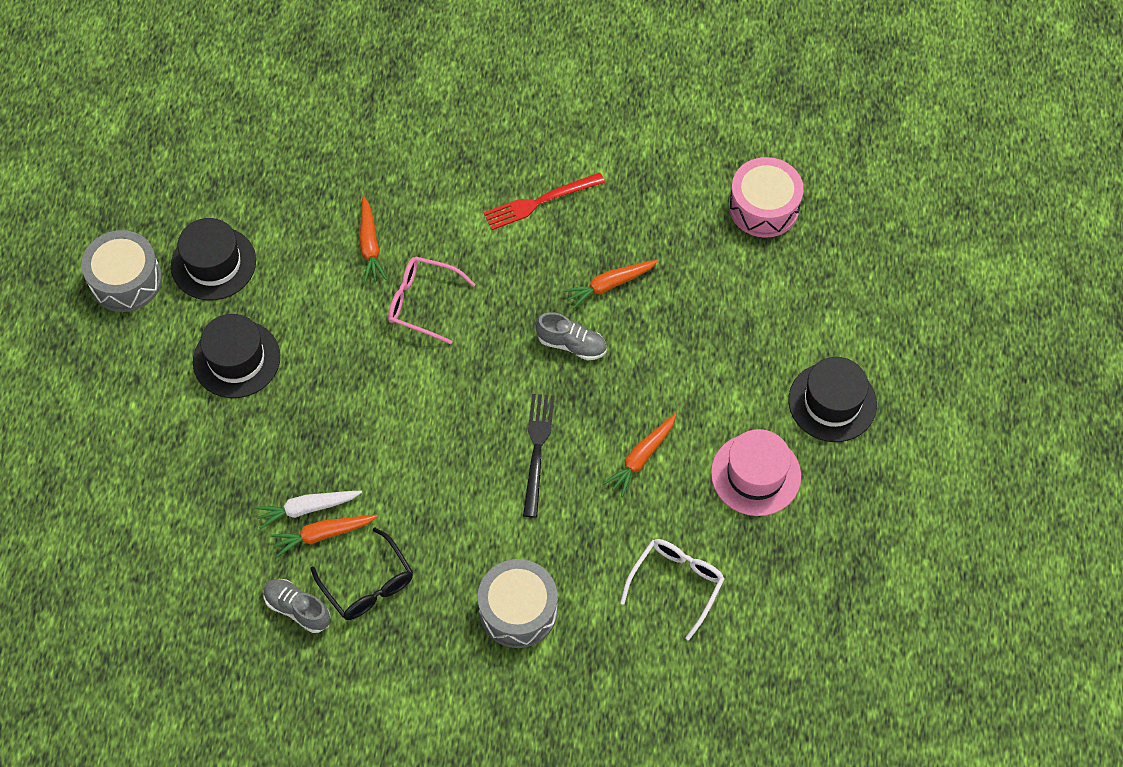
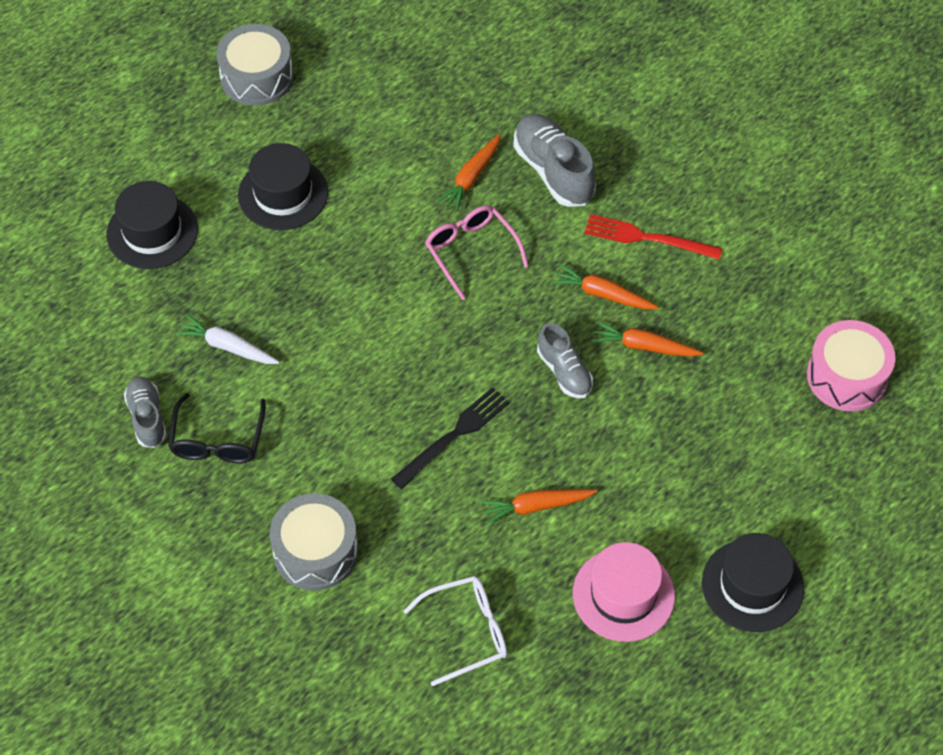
camera: 40 degrees right, 5 degrees down
black hat [171,218,256,300] -> black hat moved to [107,181,198,269]
orange carrot [271,515,378,557] -> orange carrot moved to [551,264,659,310]
none -> grey shoe [513,114,596,207]

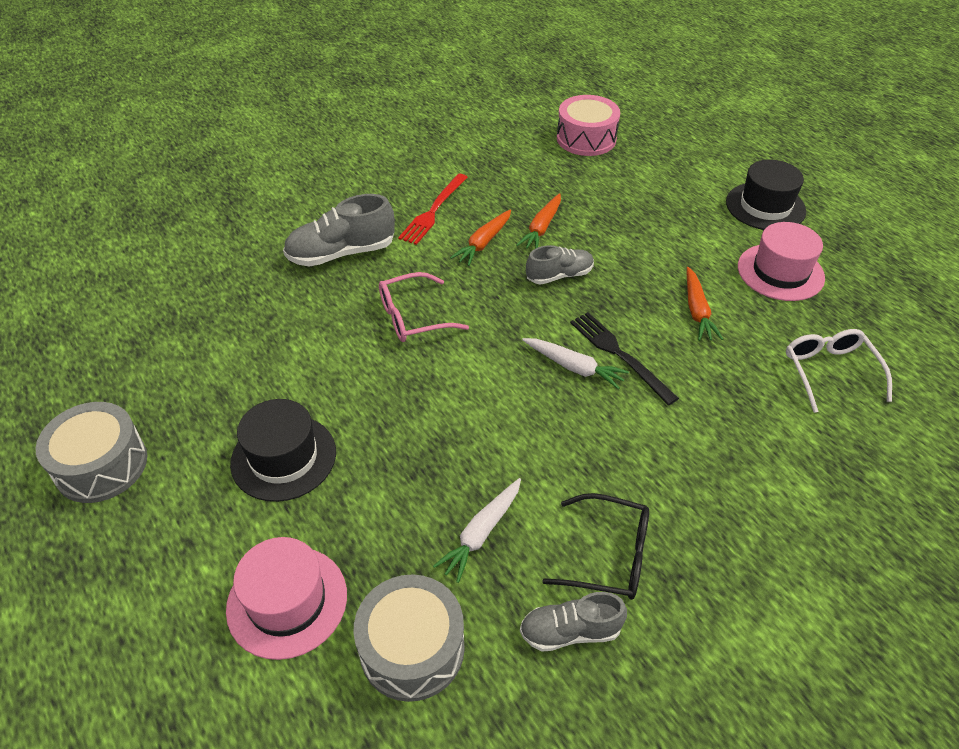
camera: 80 degrees left, 10 degrees down
black hat [107,181,198,269] -> pink hat [226,537,347,660]
grey drum [270,493,358,590] -> grey drum moved to [354,574,465,702]
orange carrot [436,134,501,212] -> none
none -> white carrot [522,338,629,389]

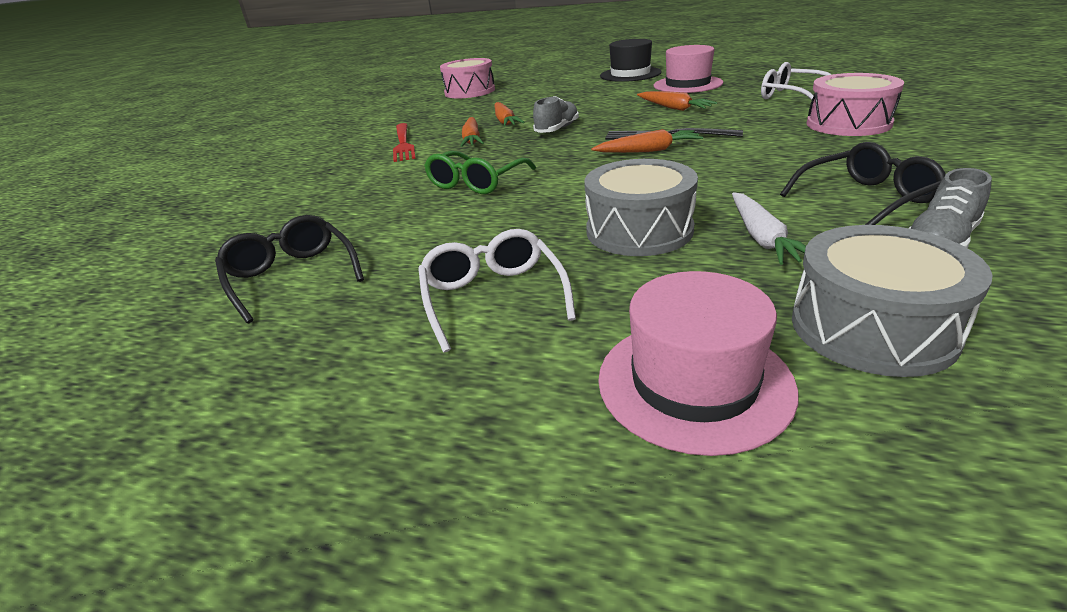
camera: 35 degrees left, 15 degrees down
grey drum [36,402,147,503] -> grey drum moved to [584,159,698,256]
black hat [230,399,336,502] -> white glasses [418,229,576,352]
grey shoe [283,194,395,267] -> none
pink glasses [379,272,469,342] -> green glasses [424,151,536,194]
white carrot [522,338,629,389] -> orange carrot [592,129,703,153]
none -> black glasses [215,215,364,323]
none -> pink drum [806,73,904,136]

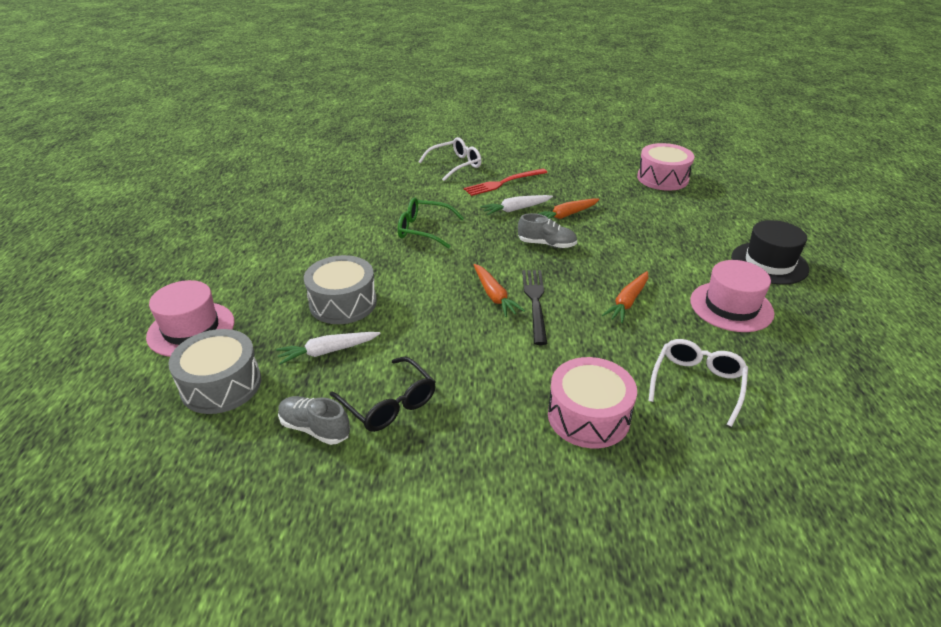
camera: 70 degrees right, 5 degrees up
black glasses [215,215,364,323] -> none
white glasses [418,229,576,352] -> white glasses moved to [418,137,481,181]
orange carrot [461,117,484,147] -> white carrot [481,195,553,215]

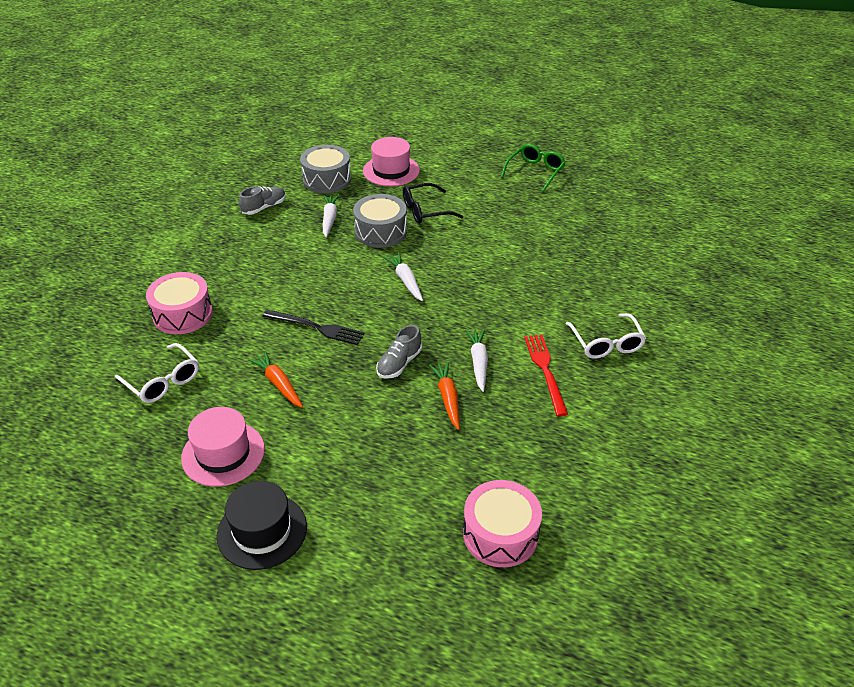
camera: 110 degrees right, 5 degrees up
black glasses [330,357,435,432] -> black glasses moved to [403,183,464,224]
green glasses [398,197,464,249] -> green glasses moved to [501,144,566,192]
orange carrot [473,264,525,317] -> none
none -> white carrot [383,253,423,301]

